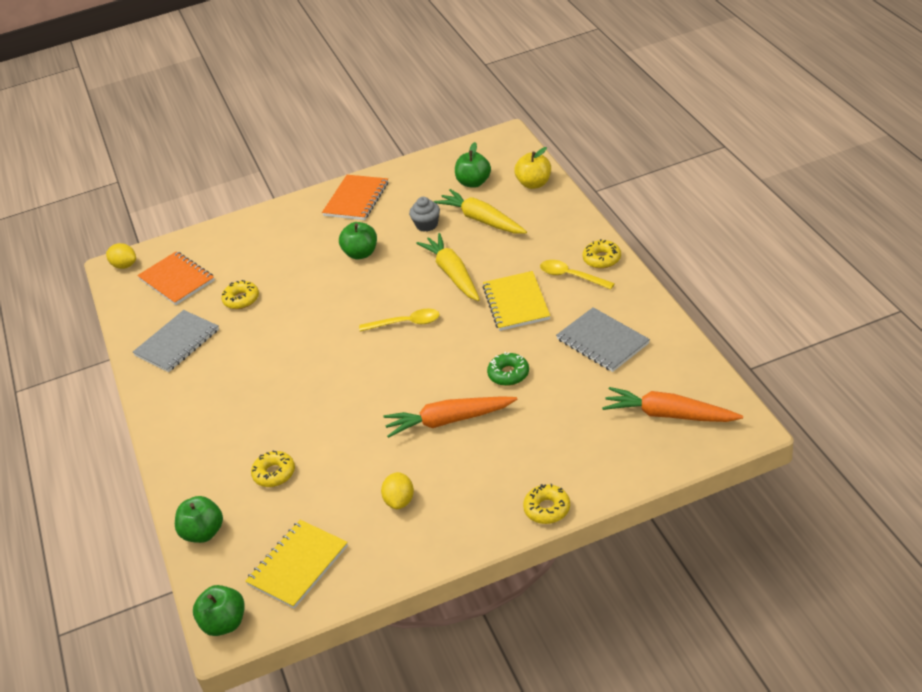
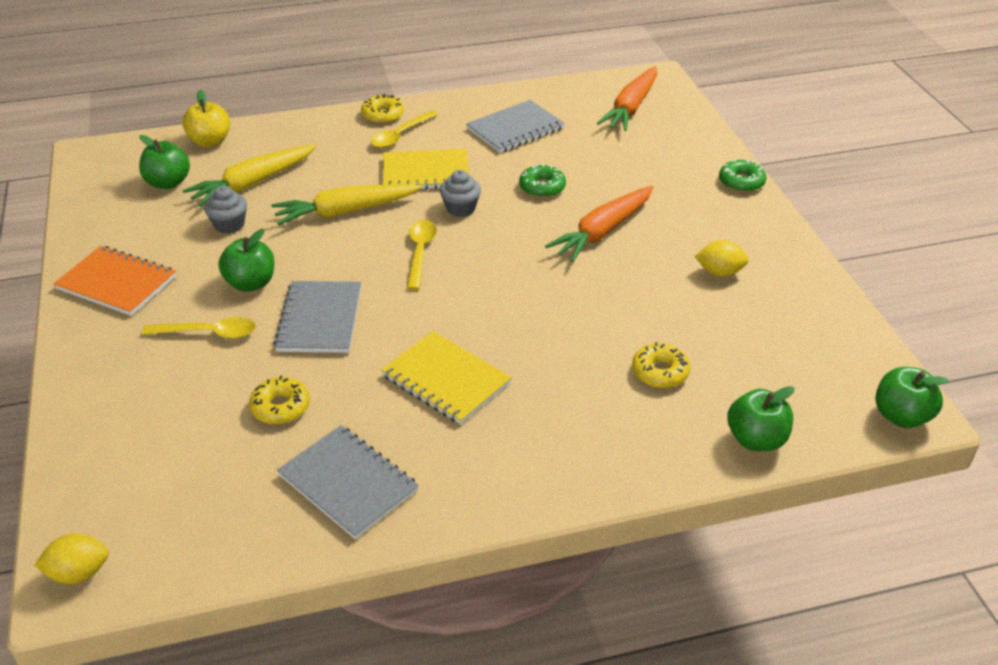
camera: 90 degrees left, 0 degrees up
yellow lemon [106,243,136,269] -> yellow lemon turned 45 degrees clockwise [34,533,109,584]
orange notebook [137,251,215,305] -> none
yellow notebook [245,520,348,609] -> yellow notebook moved to [381,331,512,424]
orange carrot [383,396,517,438] -> orange carrot turned 45 degrees clockwise [545,186,653,262]
yellow donut [523,484,570,524] -> green donut [719,159,767,192]
none -> yellow spoon [142,317,256,339]
none -> grey notebook [274,281,361,353]
none -> grey cupcake [440,170,481,217]

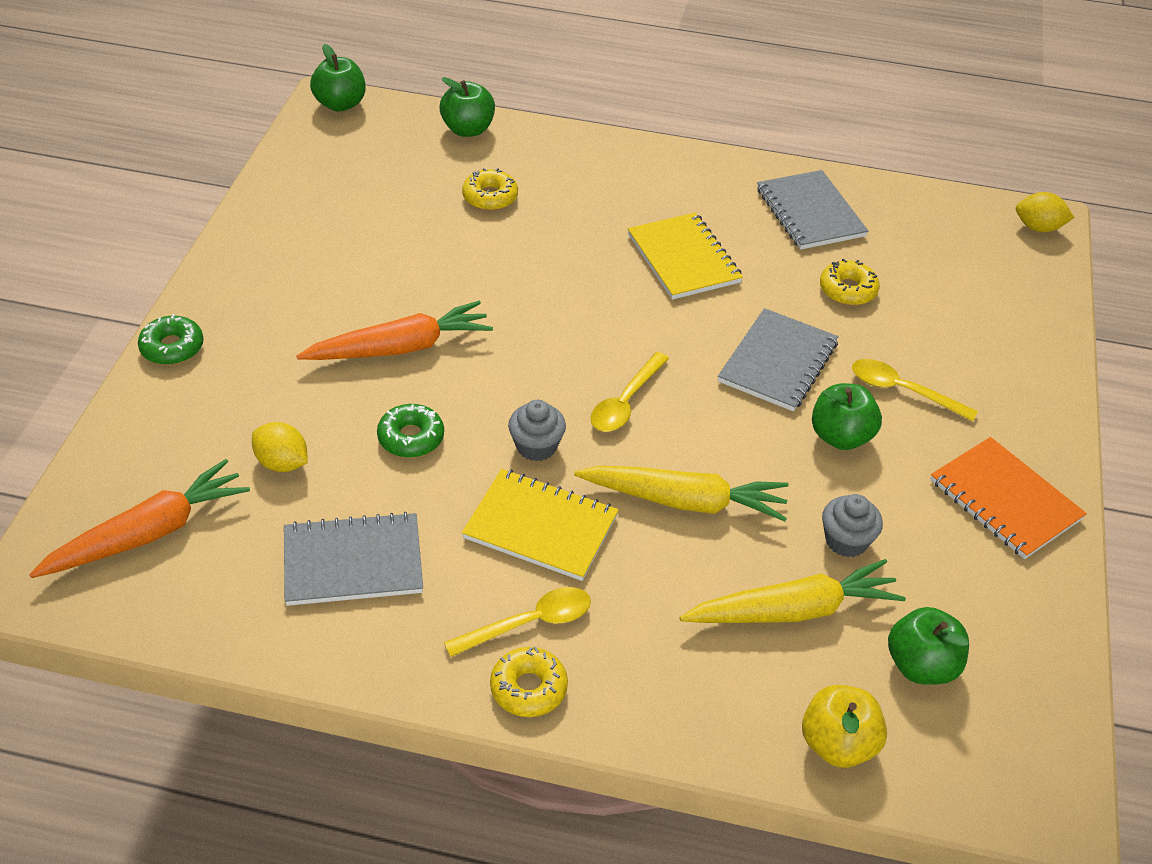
camera: 155 degrees left, 5 degrees up
yellow lemon [695,240,749,277] -> yellow lemon moved to [252,422,308,472]

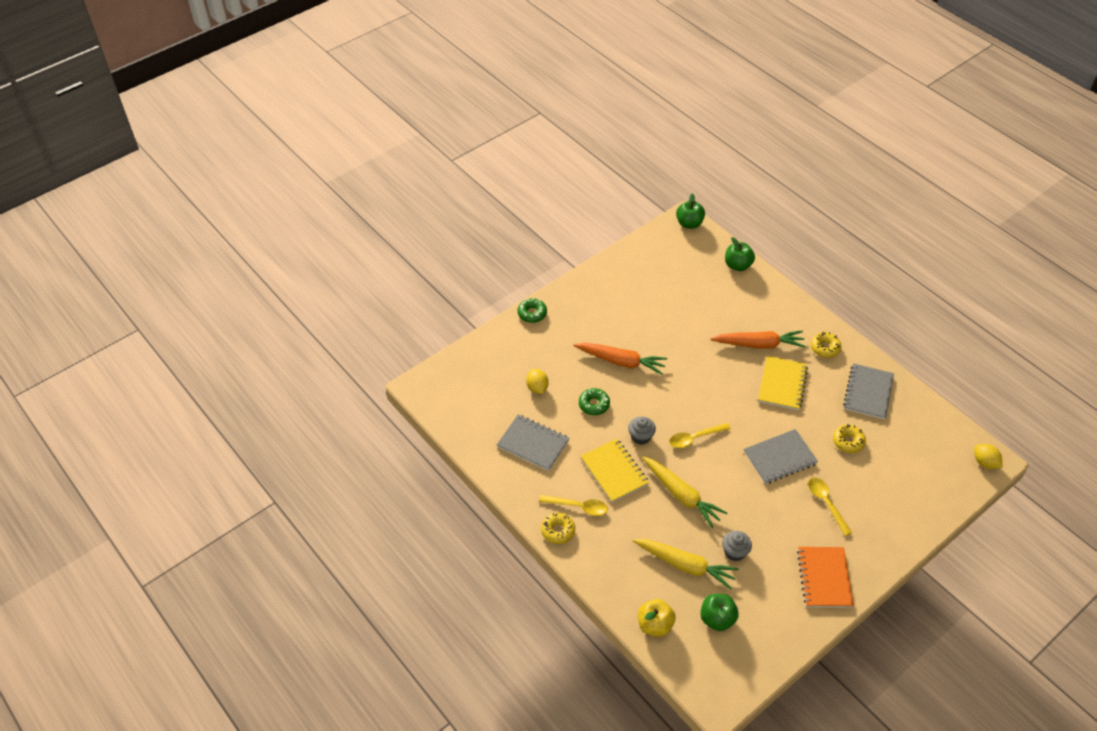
camera: 40 degrees right, 5 degrees up
orange carrot [29,459,250,578] -> orange carrot moved to [710,330,806,349]
yellow donut [462,168,518,211] -> yellow donut moved to [811,332,842,358]
green apple [812,383,882,450] -> none

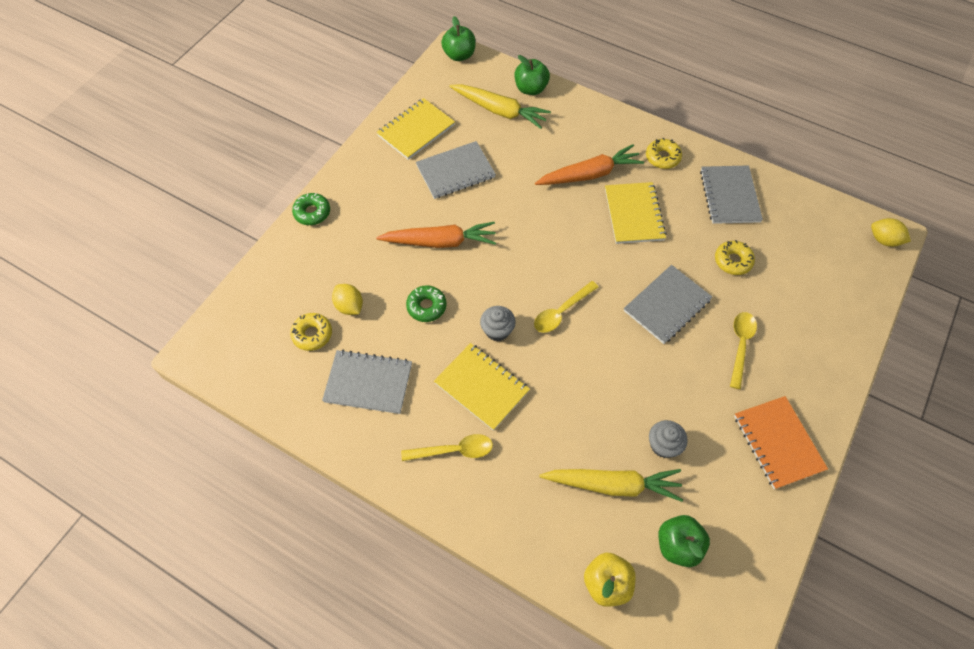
camera: 20 degrees left, 10 degrees up
yellow donut [541,513,575,544] -> yellow donut moved to [290,313,332,351]
yellow carrot [642,456,727,528] -> yellow carrot moved to [450,84,551,129]
yellow spoon [808,477,852,536] -> yellow spoon turned 60 degrees clockwise [730,312,757,389]
none -> yellow notebook [376,98,455,160]
none -> grey notebook [416,141,496,199]

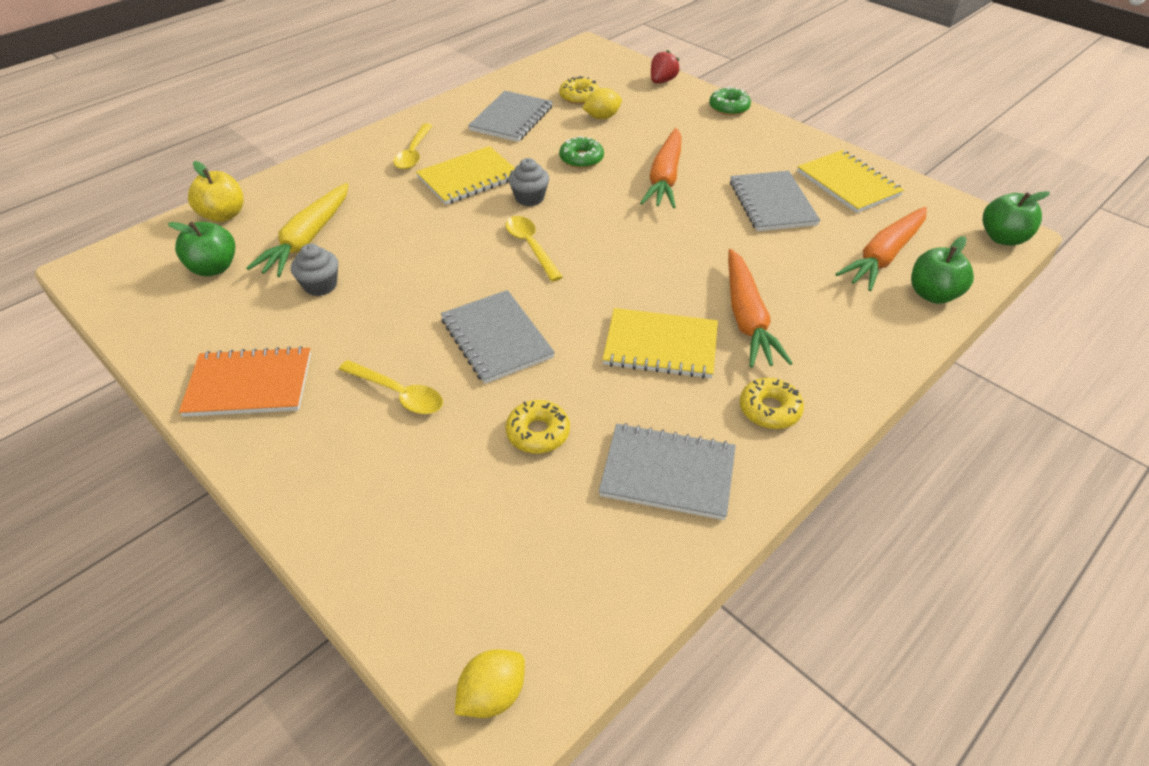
camera: 105 degrees right, 15 degrees down
yellow carrot [450,84,551,129] -> orange carrot [836,207,927,291]
none -> red strawberry [651,50,680,84]

